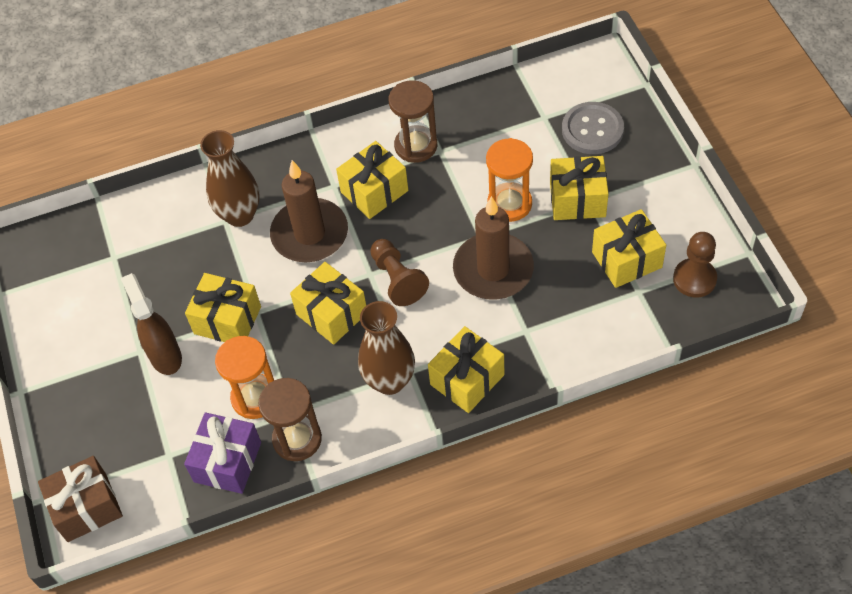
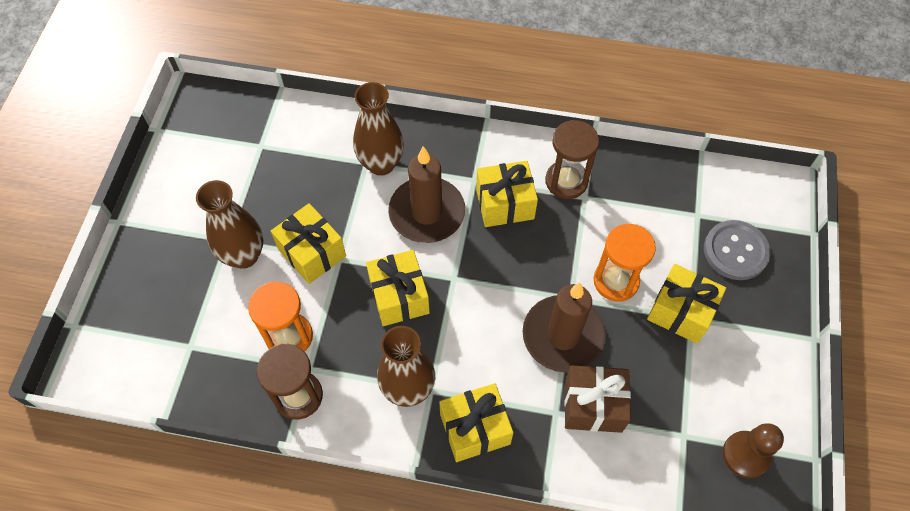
camera: 25 degrees right, 5 degrees up
brown gift [38,456,123,542] -> brown gift moved to [564,365,631,433]
brown spray bottle [121,273,182,375] -> brown vase [196,180,263,269]
purple gift [184,413,261,494] -> none
brown pawn [370,239,429,306] -> none
yellow gift [592,209,666,288] -> none

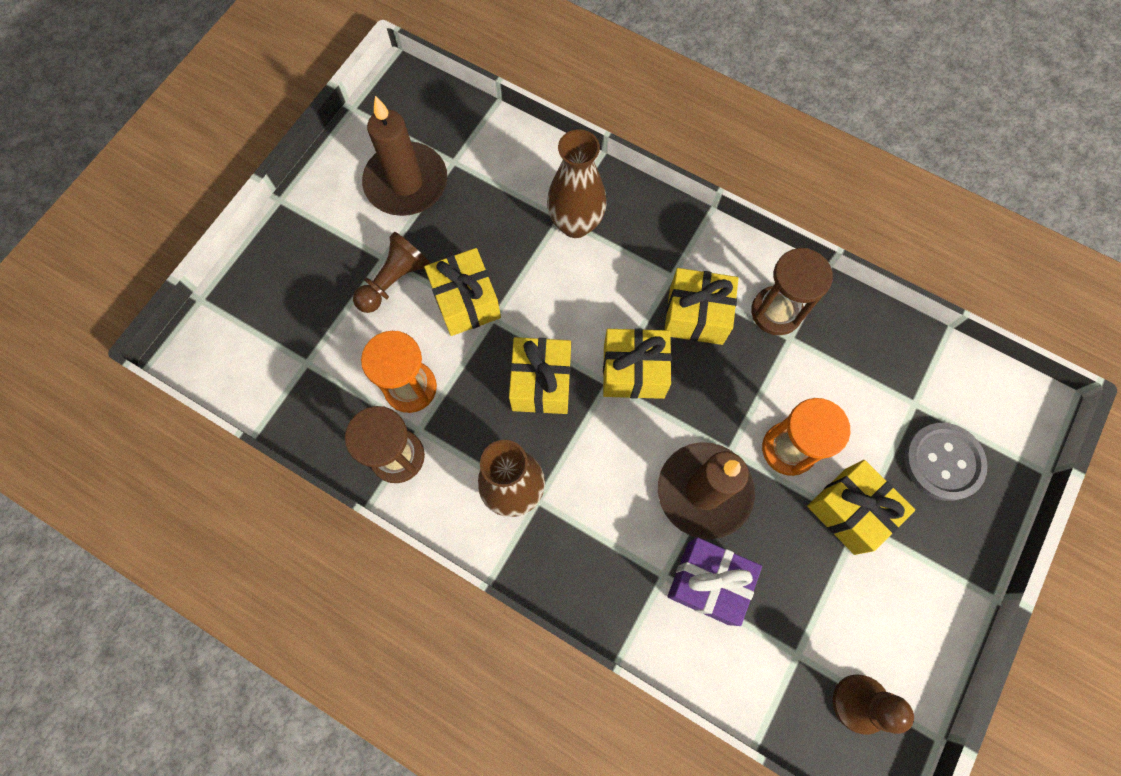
camera: 20 degrees right, 10 degrees up
brown vase [196,180,263,269] -> brown pawn [353,232,431,313]
brown candle [388,146,465,243] -> brown candle moved to [362,96,447,216]
yellow gift [439,383,514,462] -> yellow gift moved to [603,328,672,399]
brown gift [564,365,631,433] -> purple gift [667,537,762,626]

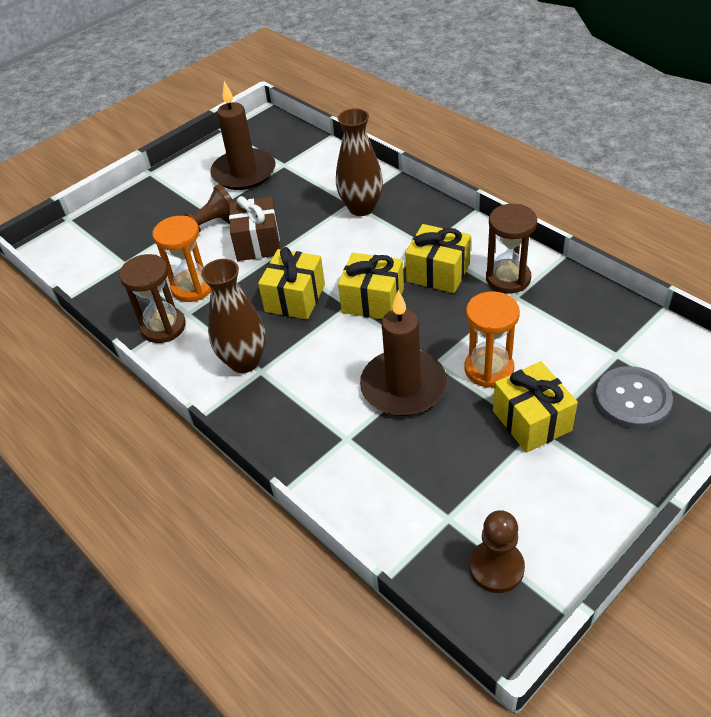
camera: 20 degrees right, 25 degrees down
yellow gift [424,248,501,336] -> brown gift [229,196,280,261]
purple gift [667,537,762,626] -> none

